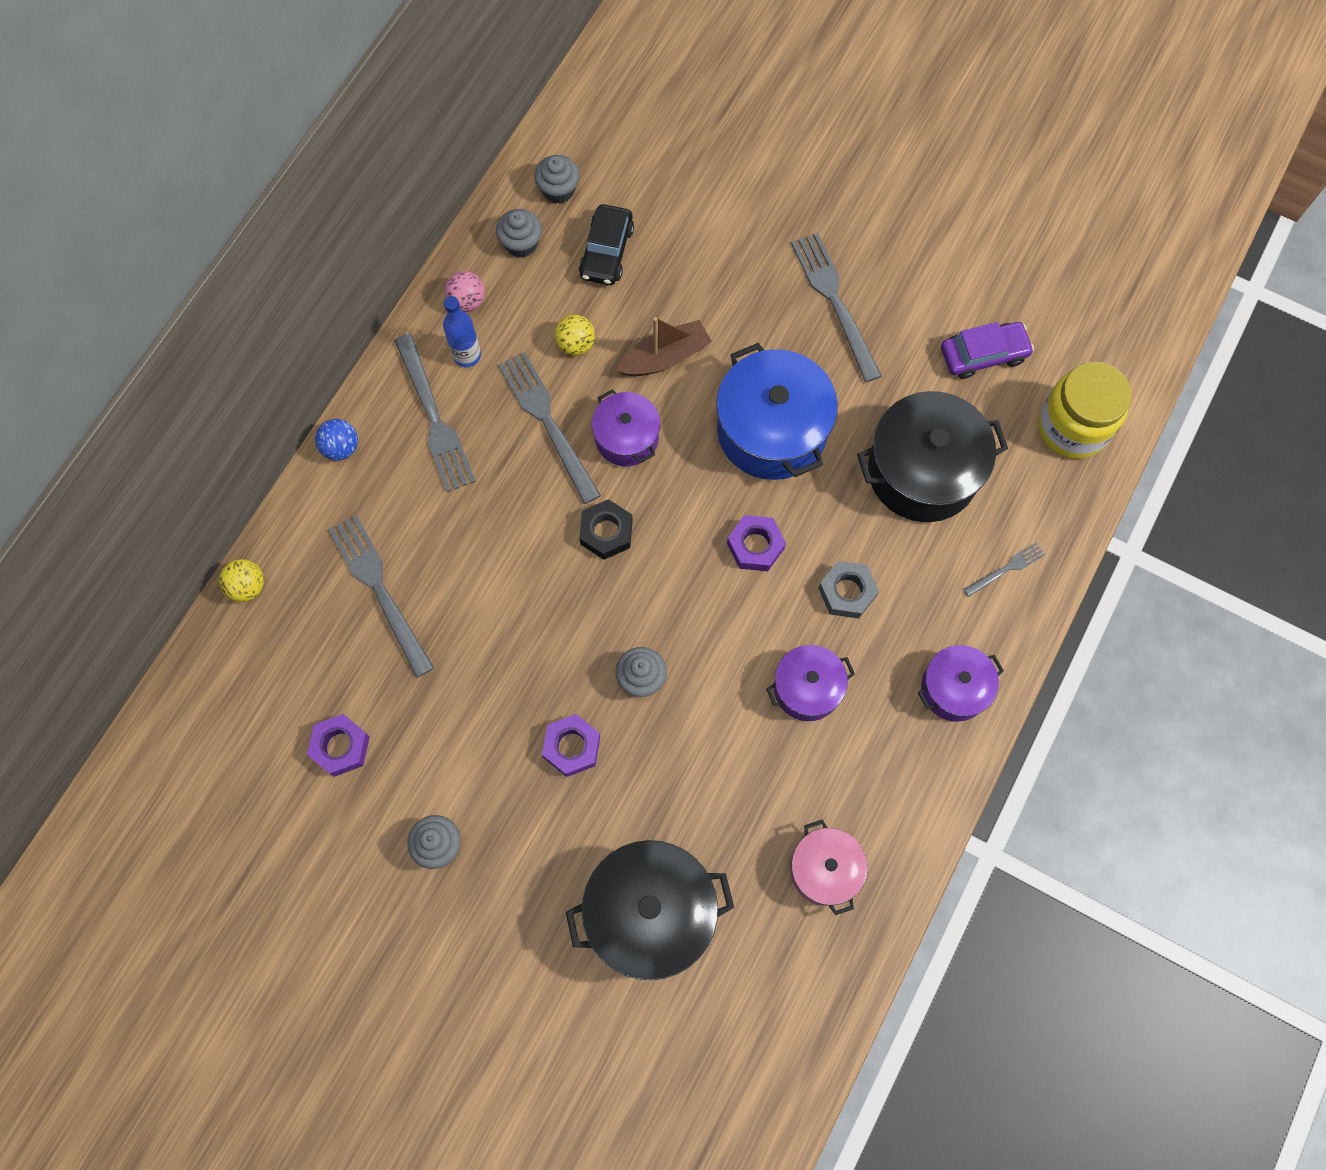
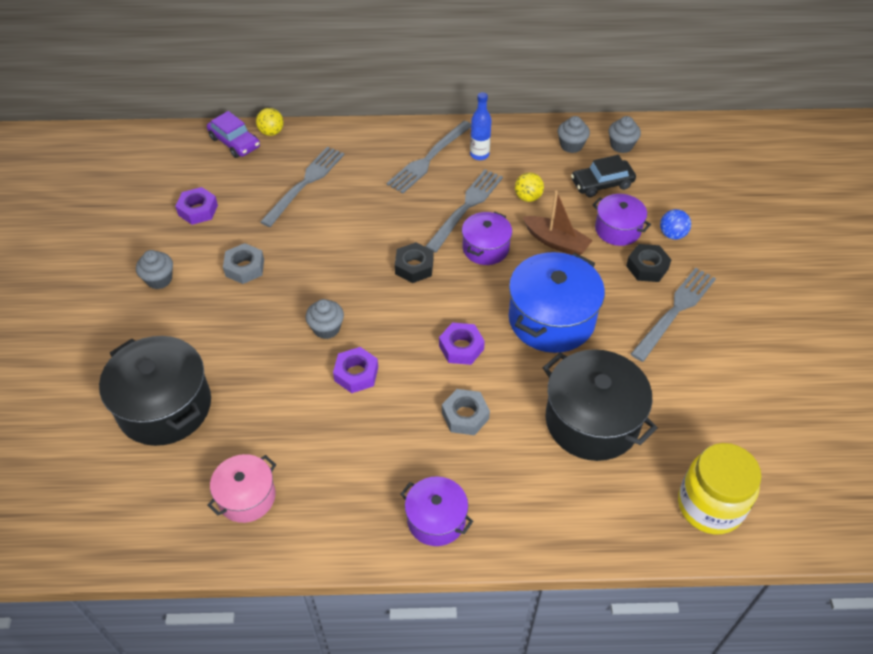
camera: 60 degrees right, 20 degrees down
blue ball [315,419,358,461] -> blue ball moved to [660,209,691,240]
pink ball [445,271,485,312] -> none
purple nut [542,714,600,777] -> purple nut moved to [333,347,378,393]
purple pot [766,645,855,721] -> purple pot moved to [593,194,651,246]
purple car [941,322,1034,379] -> purple car moved to [207,111,260,158]
grey fork [964,543,1045,597] -> none
none -> grey nut [223,243,264,284]
none -> black nut [626,244,671,282]

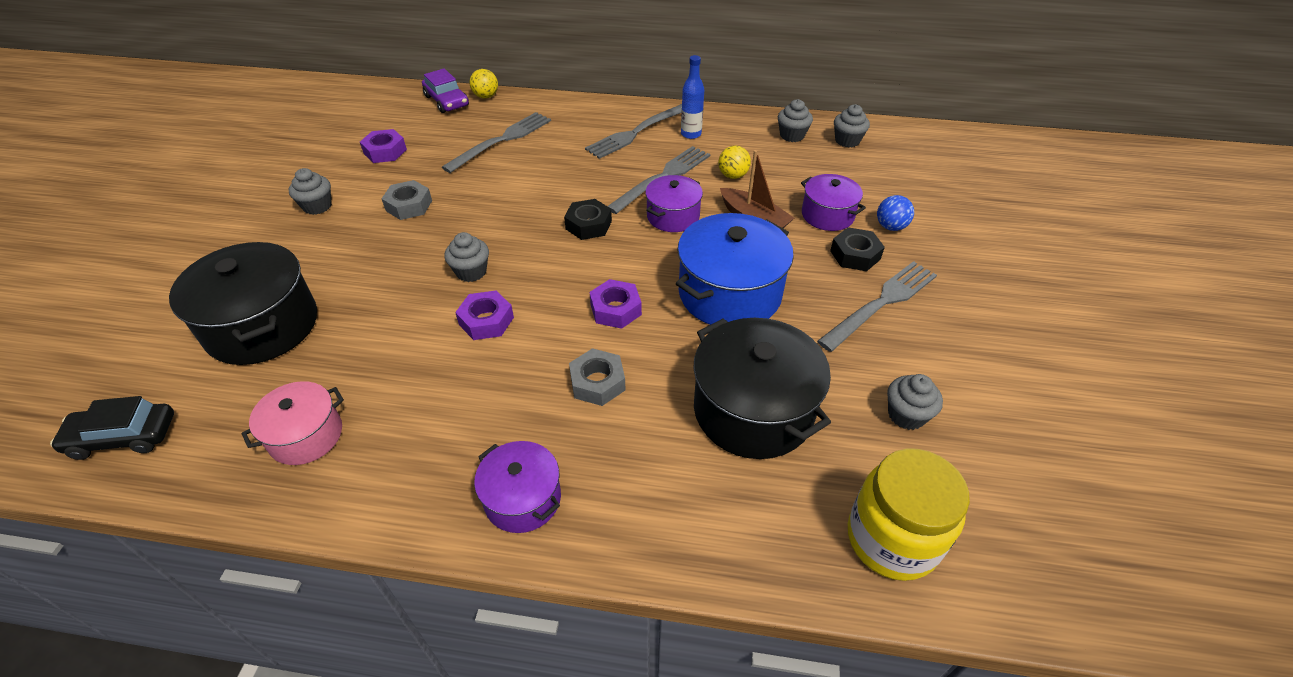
camera: 10 degrees right, 5 degrees down
black car [571,155,636,197] -> black car moved to [50,396,174,460]
none -> grey cupcake [887,374,943,430]

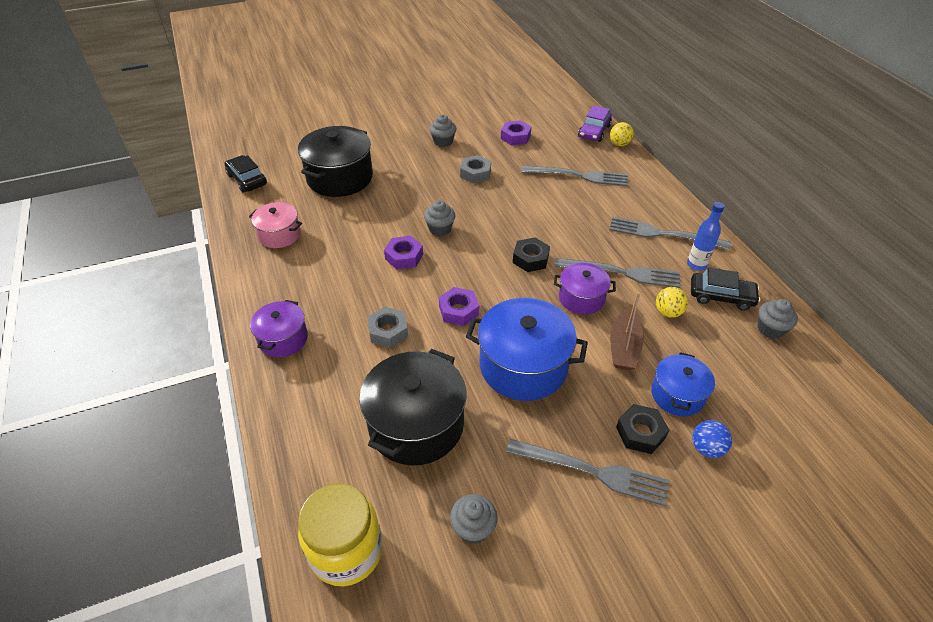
camera: 60 degrees right, 0 degrees up
purple pot [801,174,866,231] -> blue pot [651,352,715,416]
grey cupcake [834,104,870,147] -> none
none -> black car [691,267,760,311]

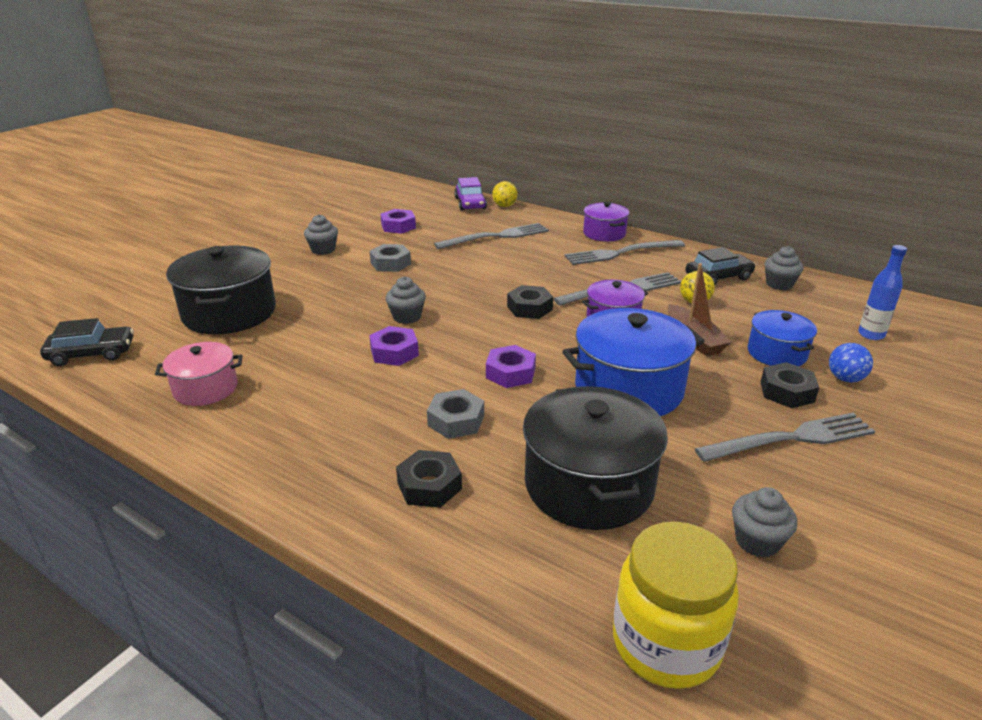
camera: 35 degrees left, 15 degrees down
black car [225,155,267,193] -> black car turned 150 degrees clockwise [40,318,134,366]
purple pot [250,300,308,357] -> purple pot moved to [583,202,629,242]
blue bottle [687,202,725,271] -> blue bottle moved to [858,245,907,340]
none -> black nut [396,450,462,508]

